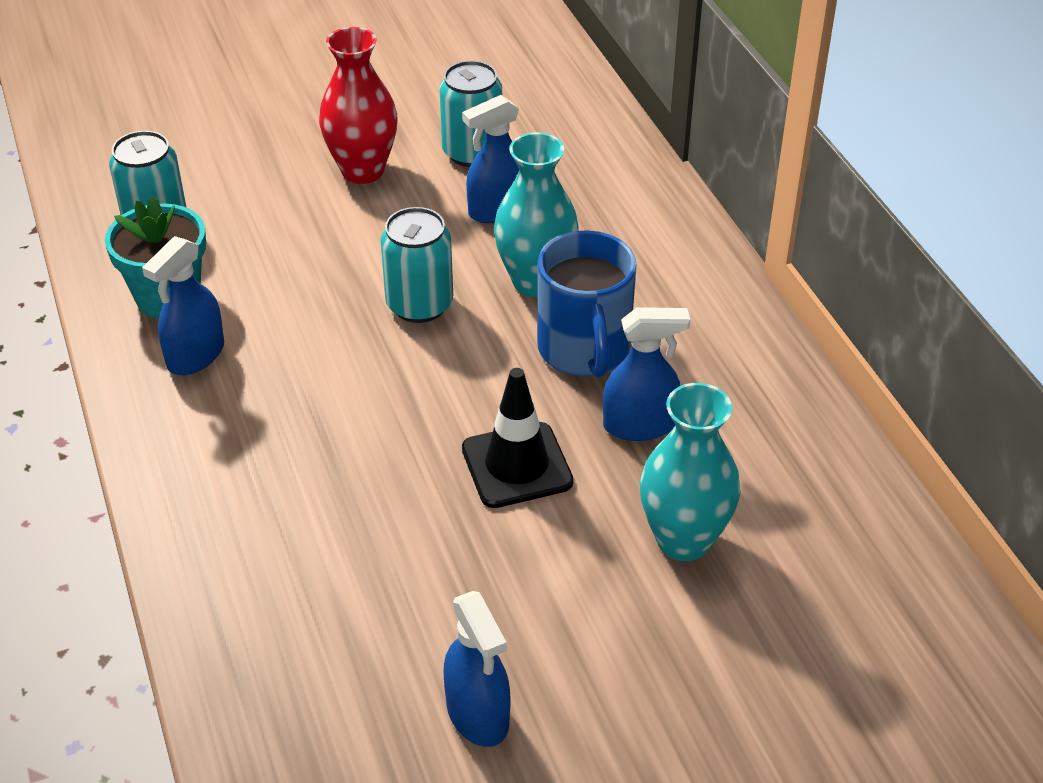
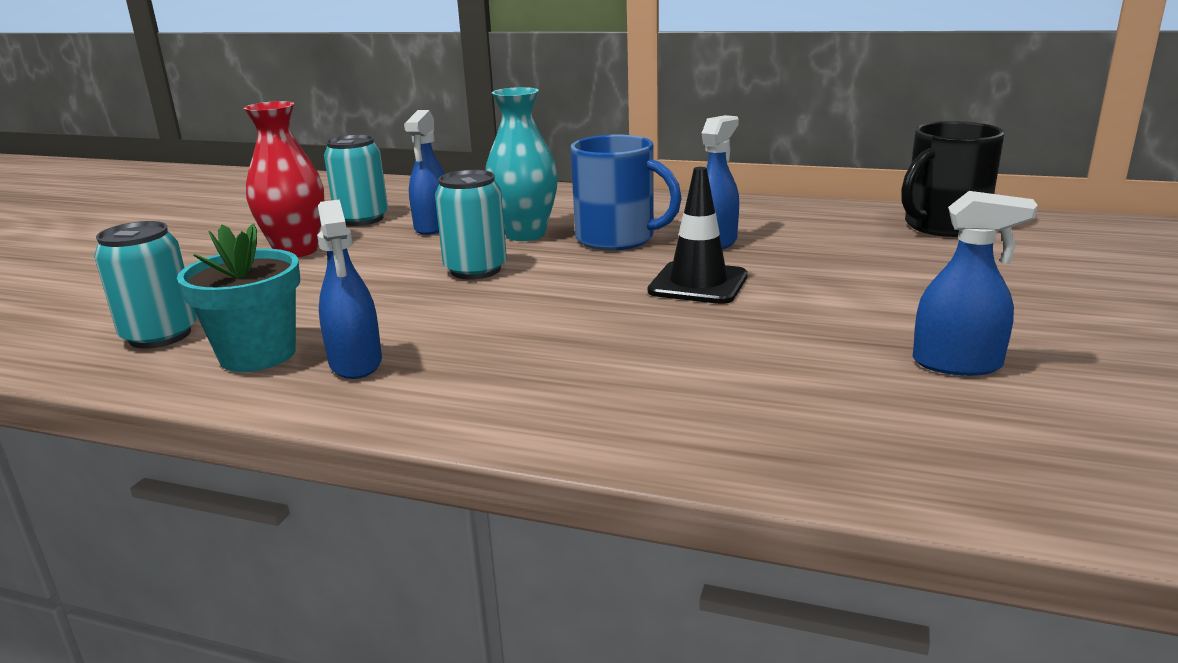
camera: 50 degrees left, 20 degrees down
turquoise vase [640,383,741,561] -> none
none -> black mug [901,121,1004,237]

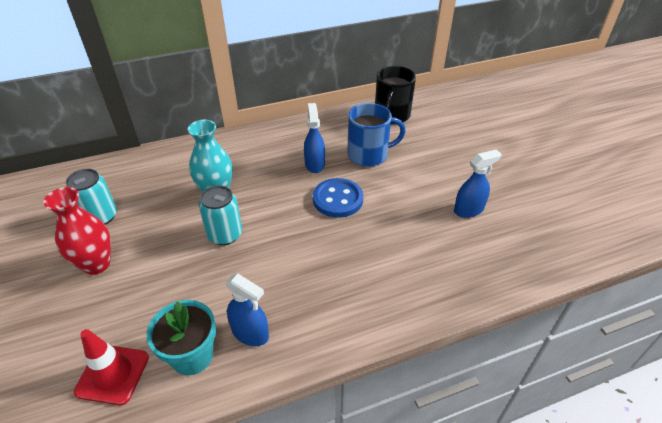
camera: 40 degrees left, 20 degrees up
turquoise can [94,221,197,349] -> red traffic cone [74,329,149,405]
blue spray bottle [404,110,445,235] -> none
blue mug [571,135,682,250] -> blue mug moved to [347,103,406,167]
black traffic cone [648,167,748,304] -> blue button [313,178,363,218]

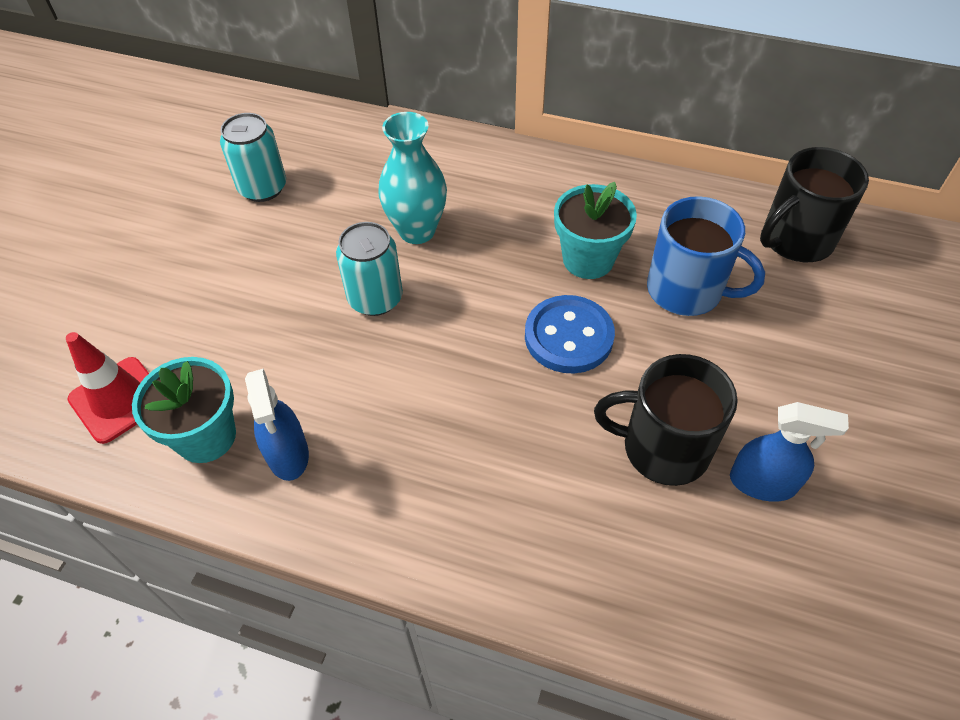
camera: 40 degrees right, 10 degrees up
red vase [43,187,111,275] -> none
blue spray bottle [304,103,325,173] -> turquoise flower pot [554,182,637,279]
none -> black mug [594,354,738,486]

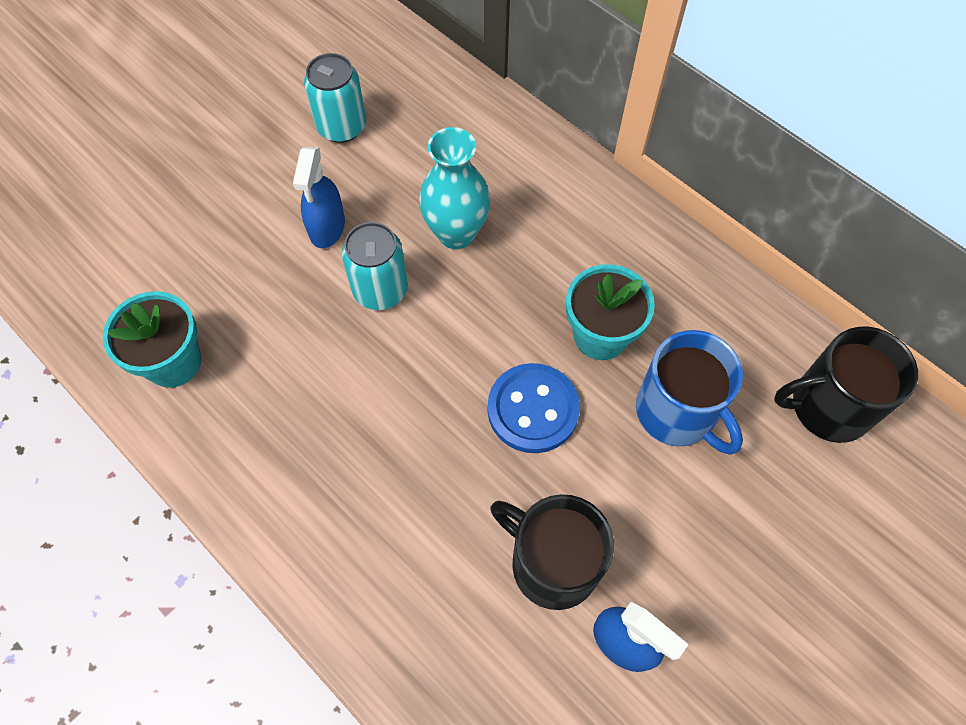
camera: 25 degrees right, 10 degrees up
red traffic cone [66,332,149,444] -> none
blue spray bottle [245,368,309,481] -> blue spray bottle moved to [293,147,345,248]

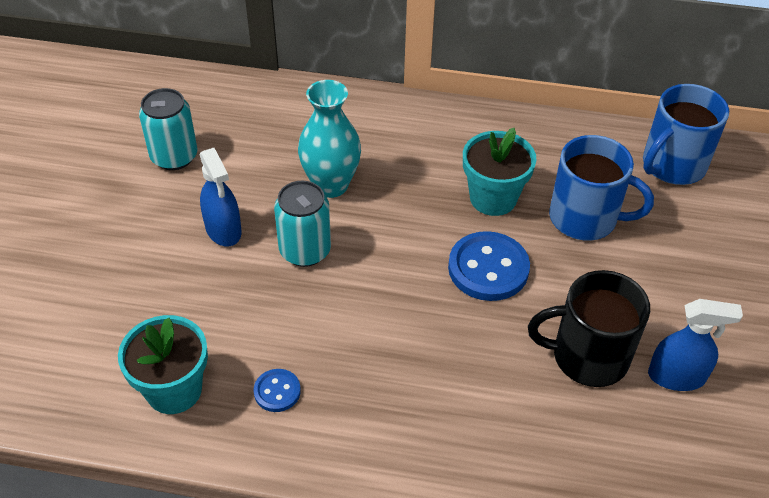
camera: 35 degrees left, 15 degrees down
black mug [774,327,918,443] -> blue mug [643,84,729,185]
none -> blue button [254,369,301,412]

